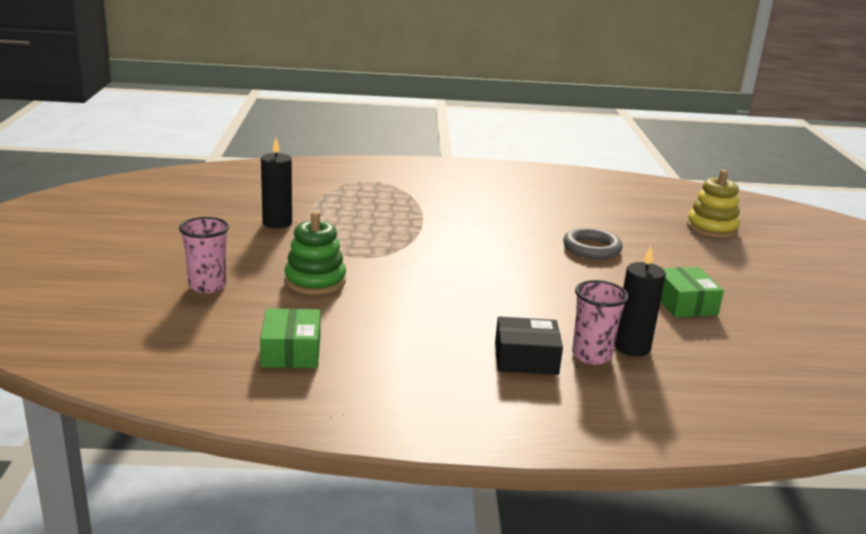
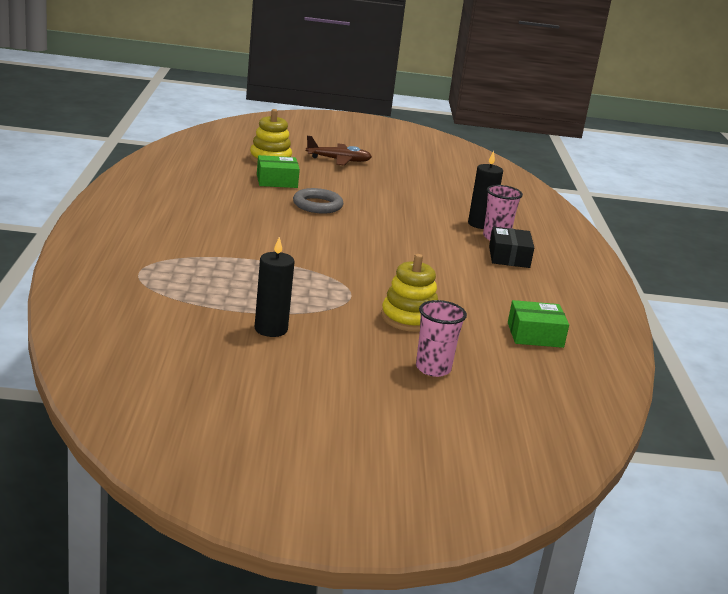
camera: 90 degrees left, 0 degrees up
green stacking toy [284,211,346,295] -> yellow stacking toy [381,254,438,332]
green box [661,267,724,317] -> green box moved to [257,155,300,188]
none -> brown plane [306,136,372,165]

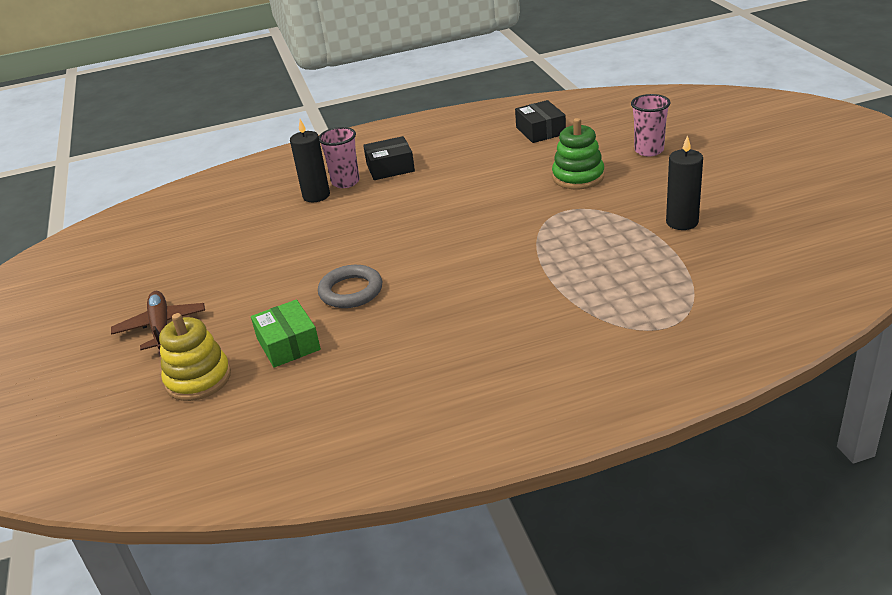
camera: 100 degrees left, 10 degrees up
yellow stacking toy [381,254,438,332] -> green stacking toy [552,118,604,189]
green box [508,300,569,348] -> black box [515,100,566,143]

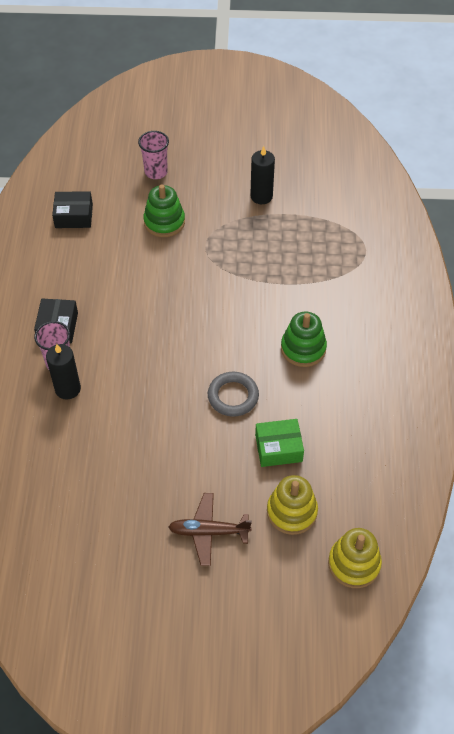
camera: 75 degrees left, 20 degrees up
none -> green stacking toy [281,312,327,367]
none -> yellow stacking toy [328,528,382,588]

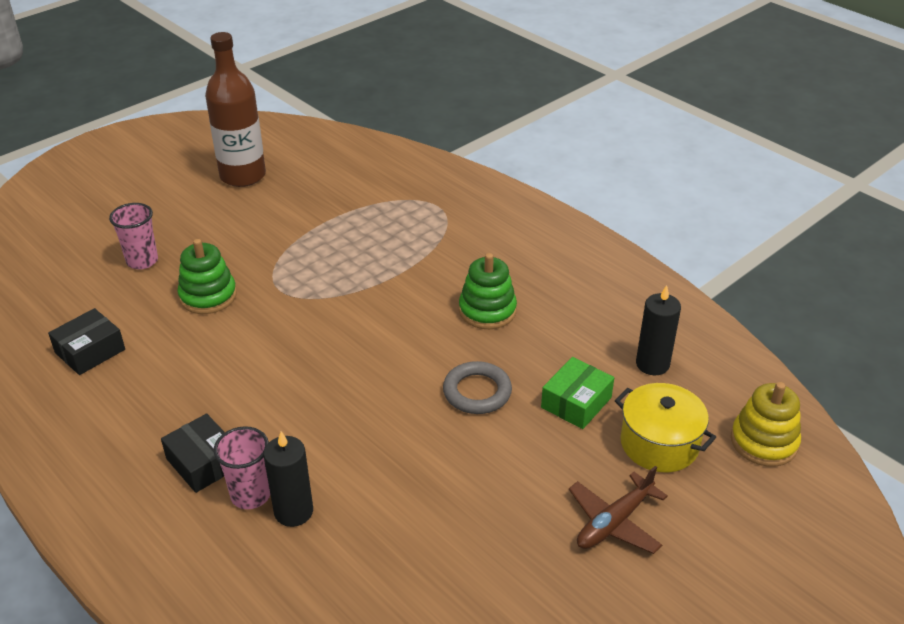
camera: 45 degrees left, 15 degrees down
black candle [250,146,275,204] -> black candle moved to [636,285,681,375]
yellow stacking toy [267,475,318,535] -> yellow pot [615,383,716,472]
none -> brown bottle [205,32,266,187]

